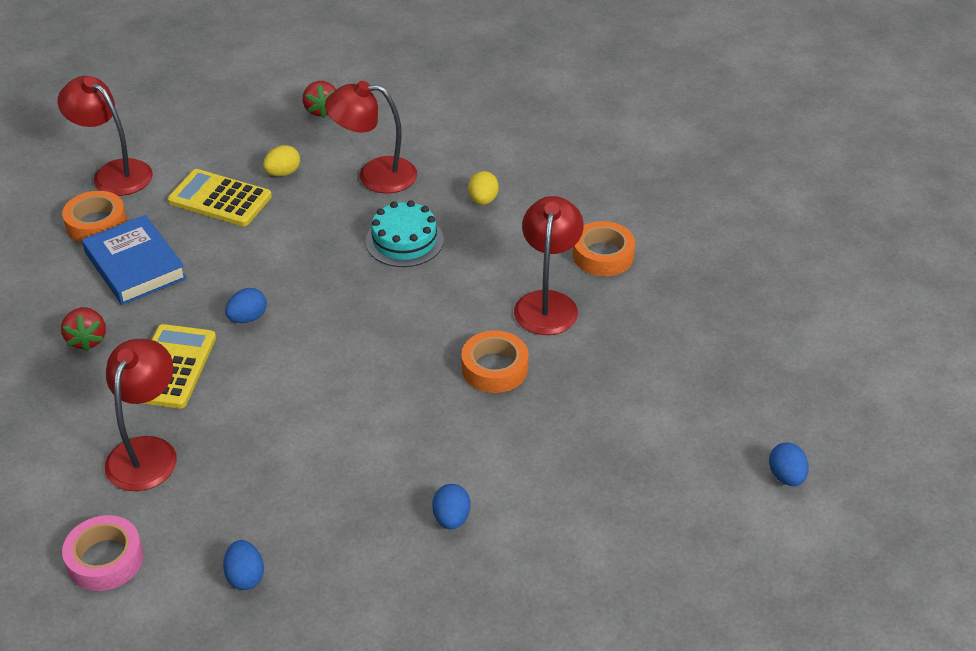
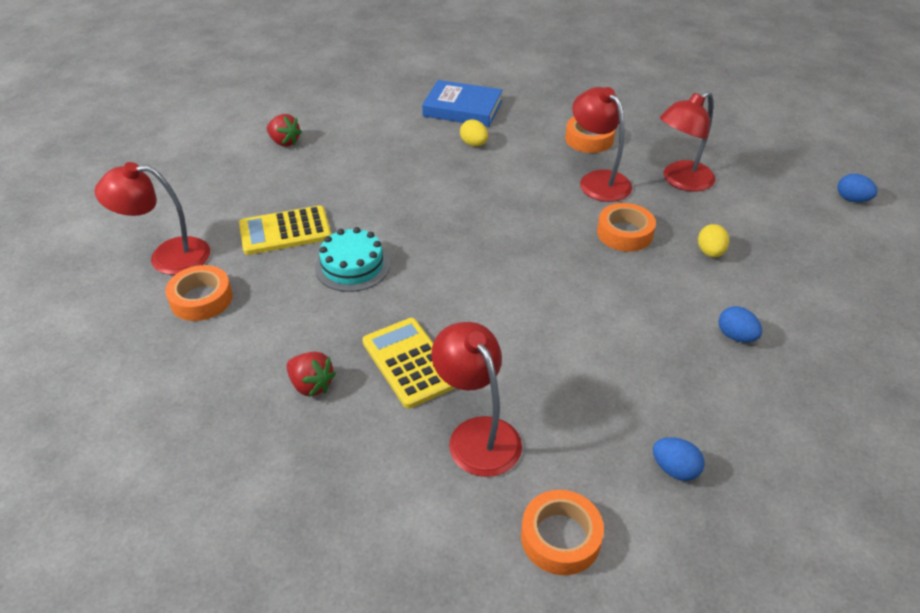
camera: 40 degrees left, 0 degrees up
pink tape [62,515,144,591] -> orange tape [521,490,604,575]
blue book [82,215,187,305] -> blue book moved to [422,80,502,127]
blue egg [225,288,267,323] -> none
yellow egg [263,145,300,176] -> yellow egg moved to [698,224,729,257]
red lamp [325,81,417,193] -> red lamp moved to [660,91,716,192]
turquoise cake [365,200,444,267] -> turquoise cake moved to [315,227,390,292]

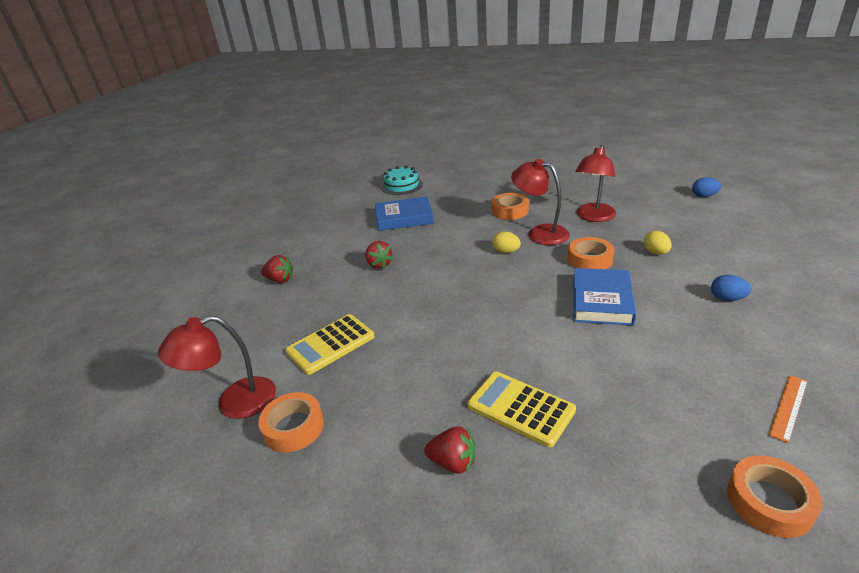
camera: 20 degrees left, 10 degrees down
turquoise cake [315,227,390,292] -> turquoise cake moved to [381,166,423,195]
red lamp [431,322,522,477] -> none
yellow egg [460,119,488,146] -> yellow egg moved to [493,231,521,253]
blue egg [653,437,704,481] -> orange ruler [769,375,808,443]
none -> red strawberry [365,241,393,269]
none -> blue book [573,268,636,326]

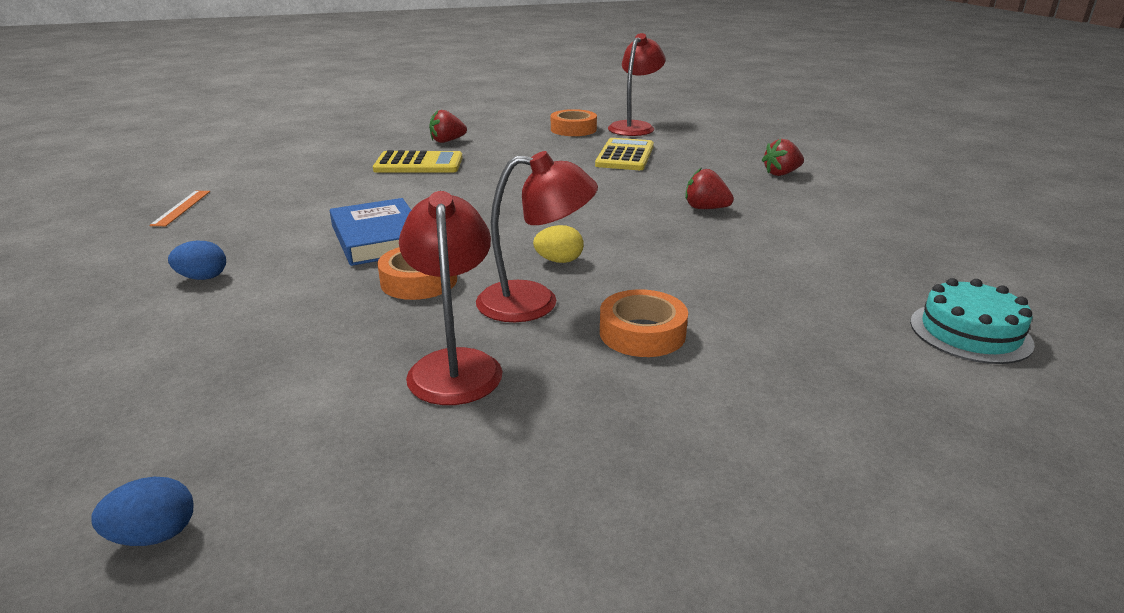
camera: 140 degrees right, 5 degrees down
blue book [375,196,434,231] -> none
yellow egg [644,231,672,255] -> none
orange tape [727,456,822,538] -> none

